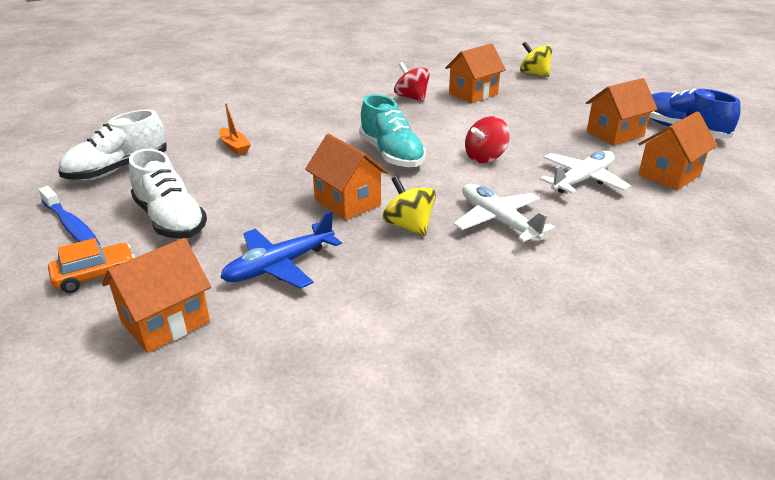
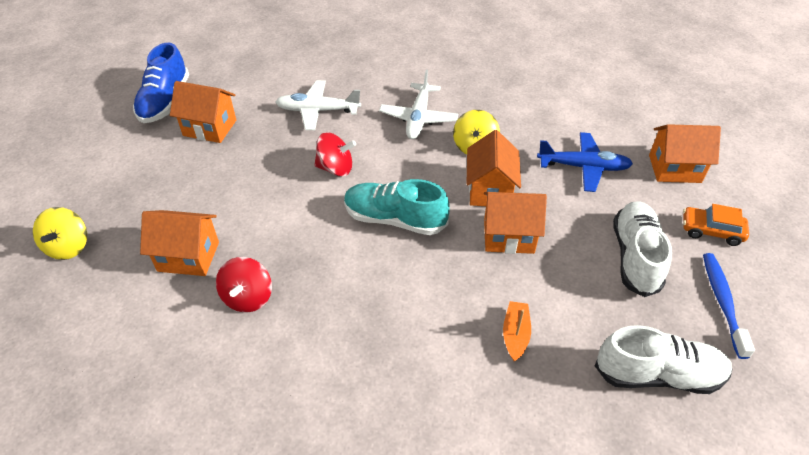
camera: 135 degrees left, 15 degrees up
turquoise shoe [359,94,426,168] -> turquoise shoe turned 90 degrees counterclockwise [344,179,450,235]
orange house [638,112,718,190] -> orange house moved to [484,192,547,254]

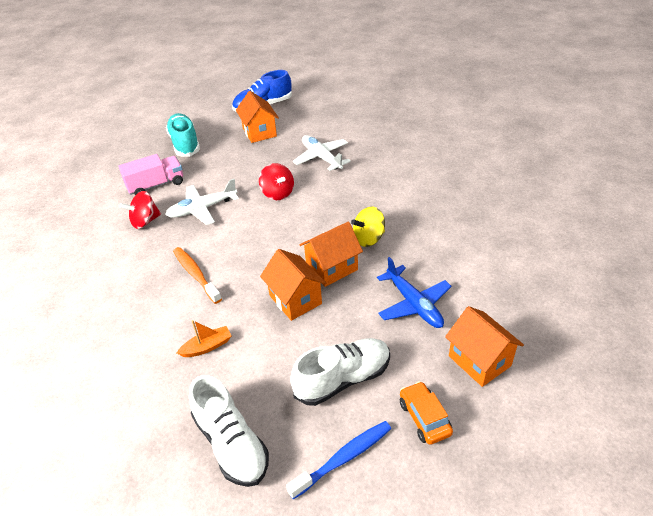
camera: 55 degrees right, 5 degrees down
yellow spinning top [33,207,87,260] -> none
orange house [140,210,219,276] -> pink truck [118,154,183,195]
turquoise shoe [344,179,450,235] -> turquoise shoe moved to [166,113,200,157]
white plane [379,70,458,139] -> white plane moved to [165,179,239,225]
none -> orange toothbrush [173,247,222,304]

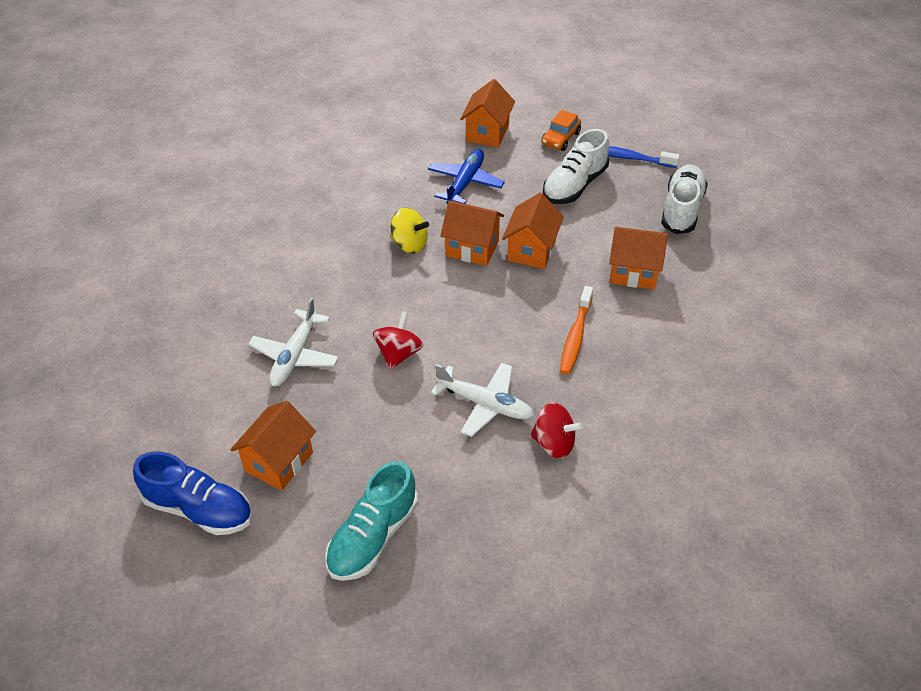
camera: 130 degrees left, 5 degrees up
pink truck [118,154,183,195] -> none
orange boat [177,320,232,357] -> orange house [609,227,668,289]
white shoe [290,338,390,406] -> white shoe turned 75 degrees counterclockwise [543,129,609,204]

